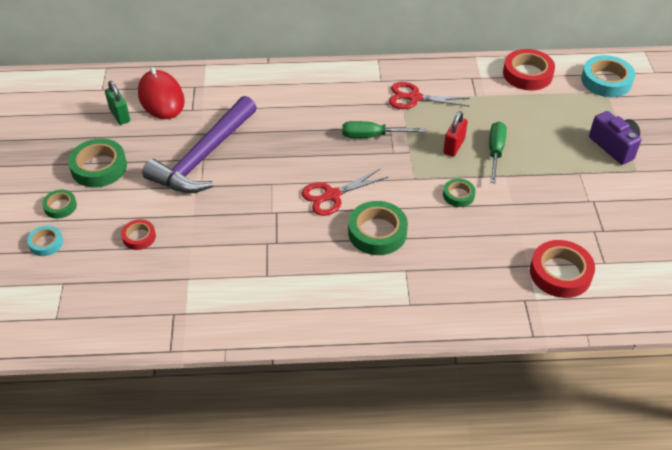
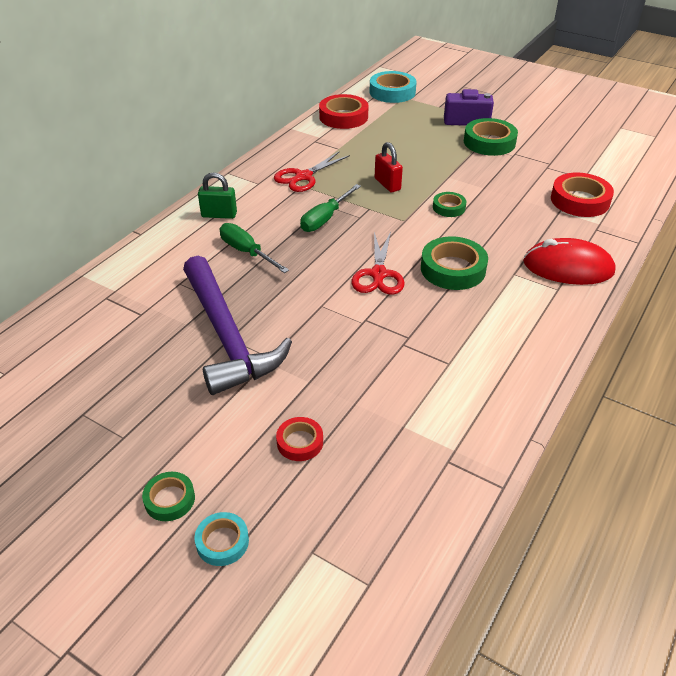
camera: 55 degrees left, 5 degrees down
green tape [68,139,127,187] -> green tape moved to [464,118,518,156]
green padlock [105,81,130,125] -> green padlock moved to [198,172,237,219]
red mouse [138,67,185,119] -> red mouse moved to [523,238,616,285]
green screwdriver [489,121,507,183] -> green screwdriver moved to [220,223,289,273]

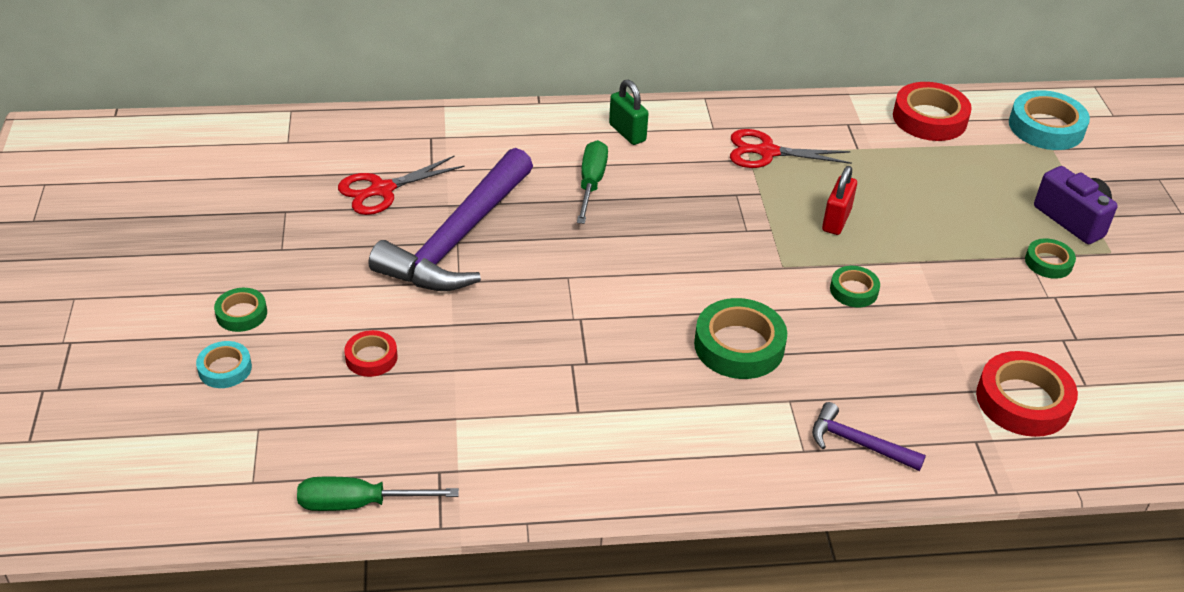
camera: 50 degrees right, 0 degrees up
green screwdriver [300,184,361,232] -> green screwdriver moved to [297,477,459,511]
red scissors [352,232,405,295] -> red scissors moved to [338,156,465,215]
green tape [464,118,518,156] -> green tape [1025,238,1076,279], size x0.56
red mouse [523,238,616,285] -> purple hammer [812,402,926,471]

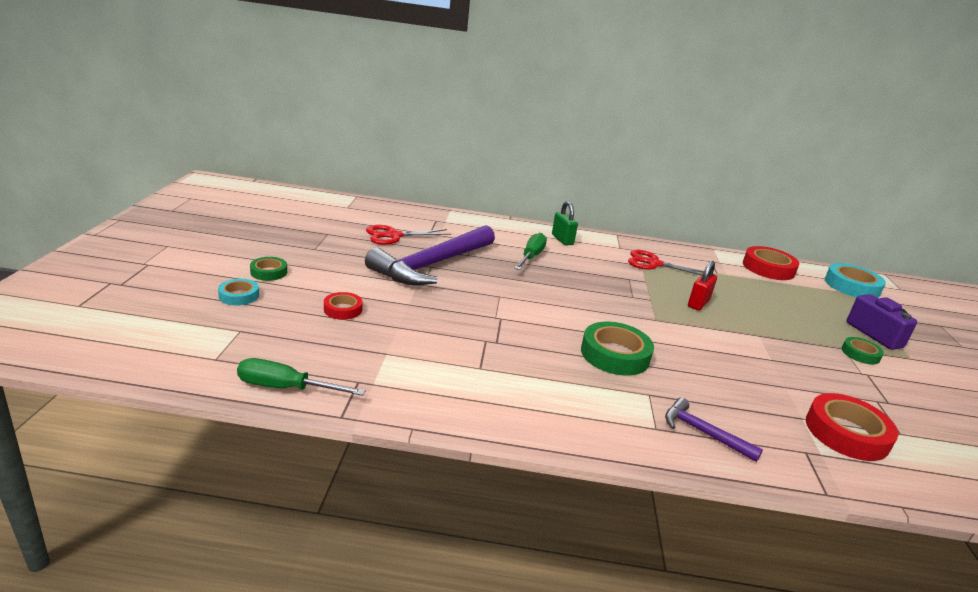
camera: 10 degrees right, 15 degrees down
green tape [830,266,880,307] -> none

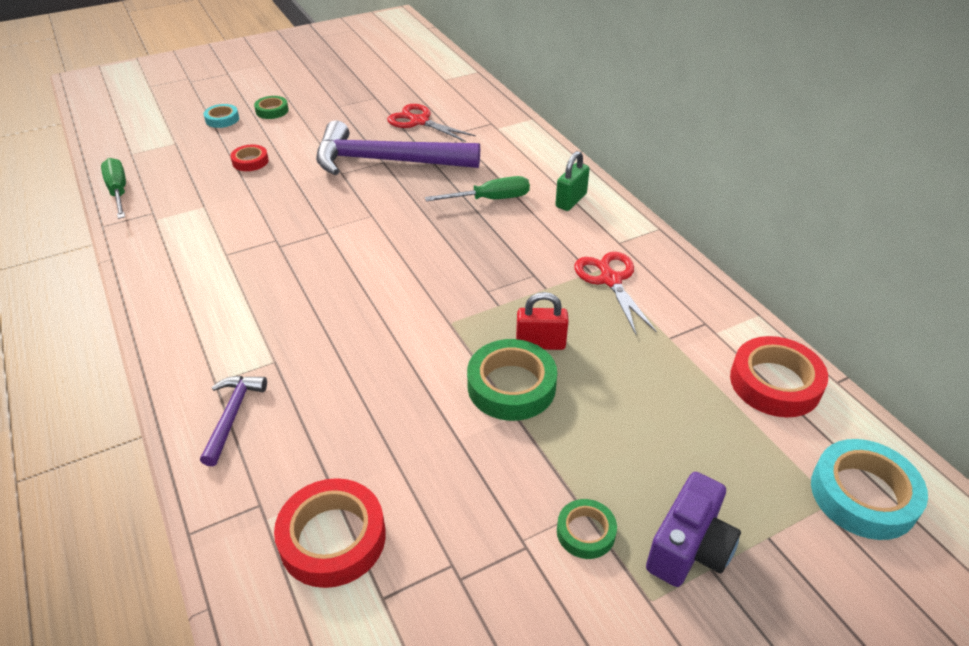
camera: 60 degrees right, 15 degrees up
green tape [581,322,654,376] -> green tape moved to [467,339,557,421]

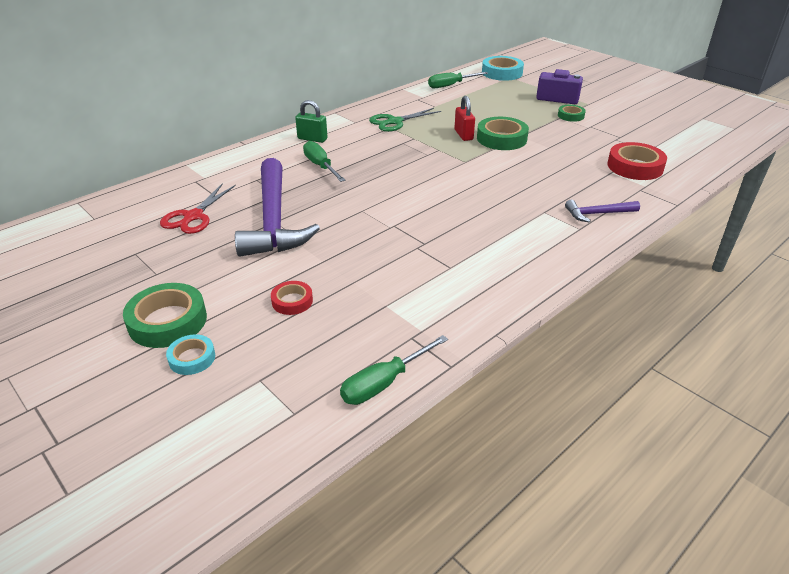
camera: 105 degrees left, 5 degrees down
green tape [254,96,289,119] -> green tape [123,283,207,348], size x1.79
red scissors [574,252,657,335] -> green scissors [369,108,441,132]
red tape [730,336,828,417] -> green screwdriver [428,72,488,88]

